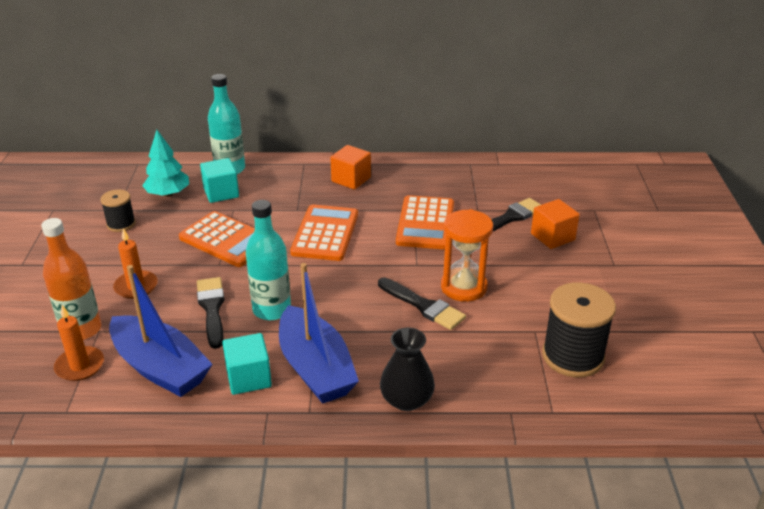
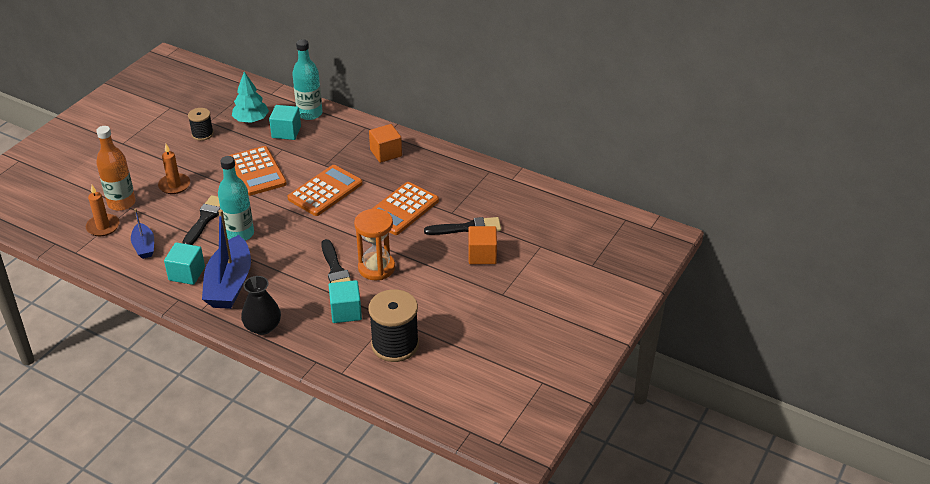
camera: 30 degrees right, 5 degrees up
blue boat [109,265,212,397] -> blue boat [131,208,154,259], size x0.53
none -> turquoise cube [329,280,362,323]

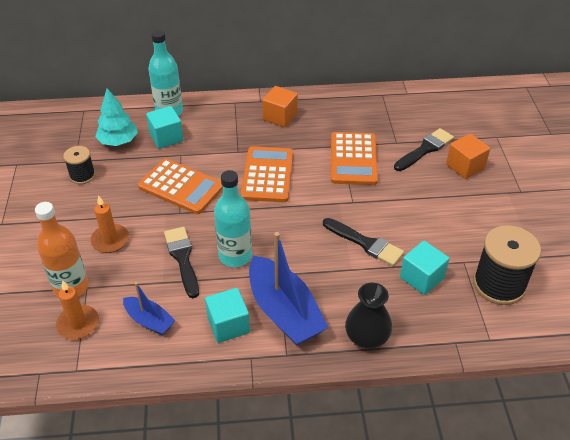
camera: 35 degrees left, 5 degrees up
orange hourglass [354,209,395,280] -> none

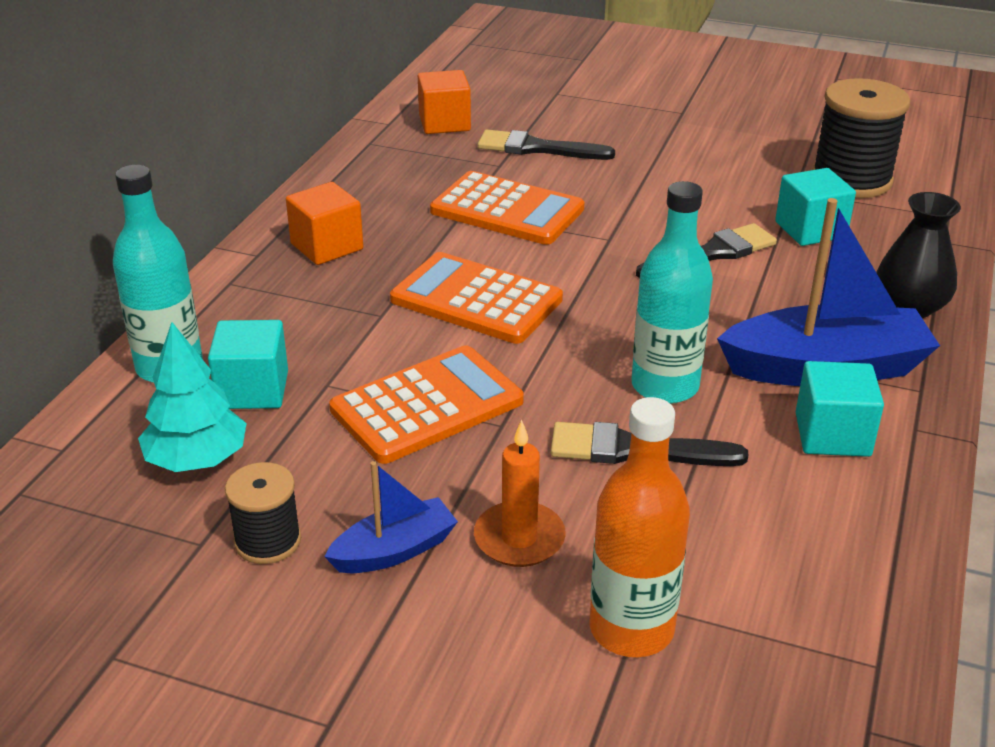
camera: 65 degrees left, 10 degrees down
orange candle [56,280,99,340] -> none
blue boat [123,282,176,335] -> blue boat moved to [324,461,458,573]
black brush [394,128,454,171] -> black brush turned 60 degrees counterclockwise [478,130,615,160]
orange cube [446,133,490,179] -> orange cube moved to [418,70,471,134]

